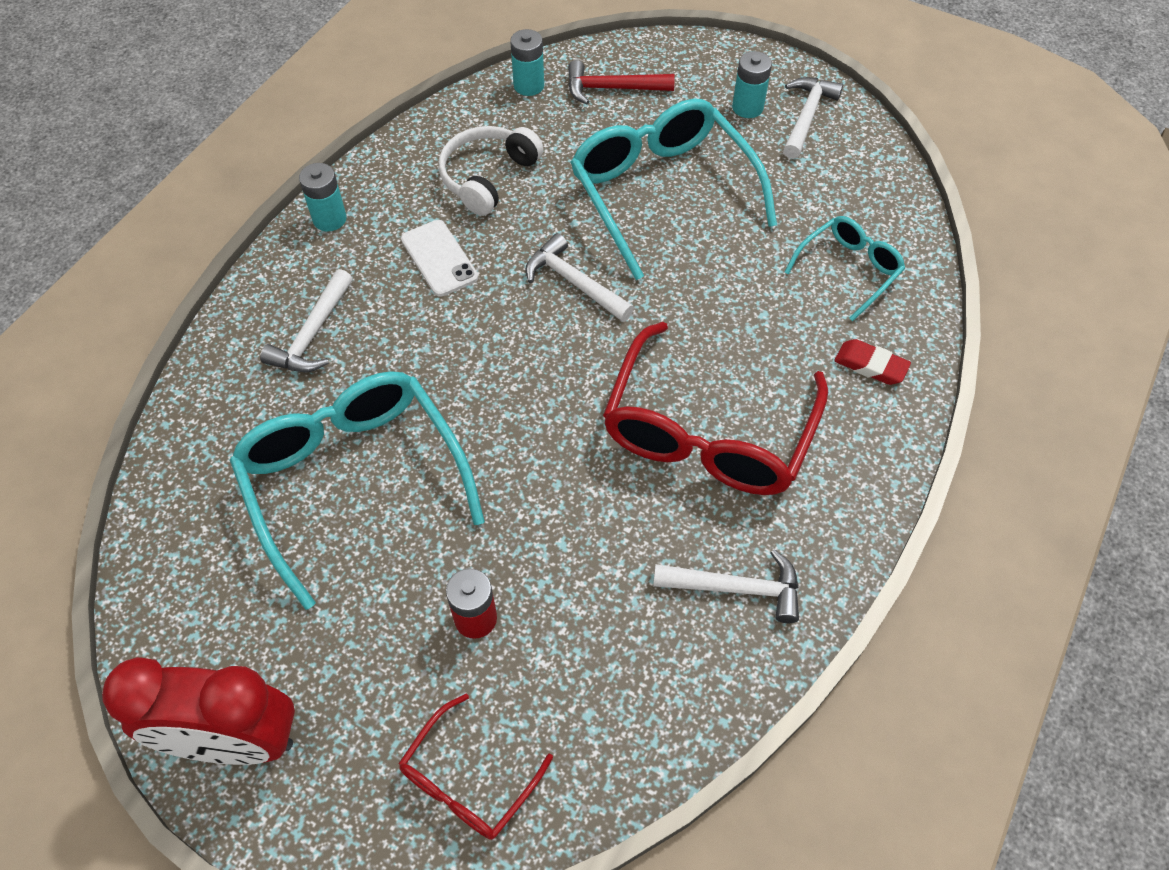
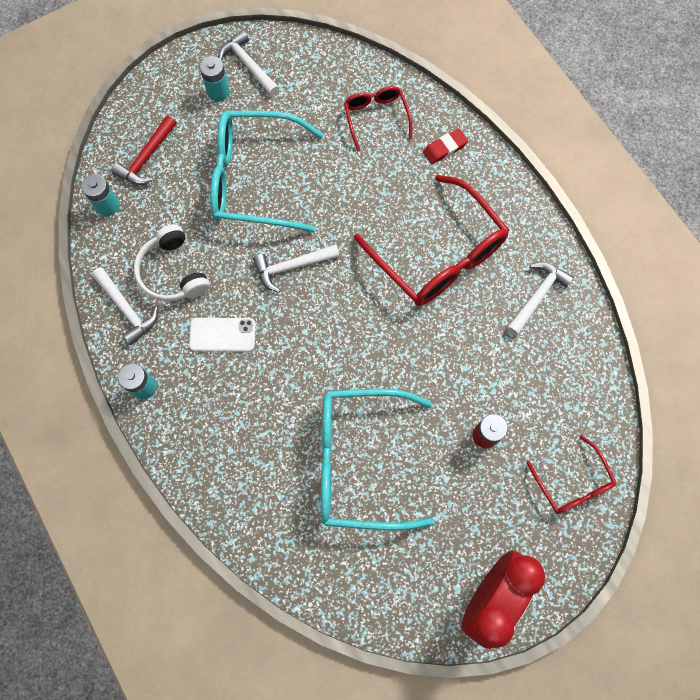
camera: 60 degrees left, 15 degrees up
white hammer [260,269,353,372] -> white hammer moved to [92,267,158,345]
turquoise glasses [785,216,905,321] -> red glasses [344,86,412,151]

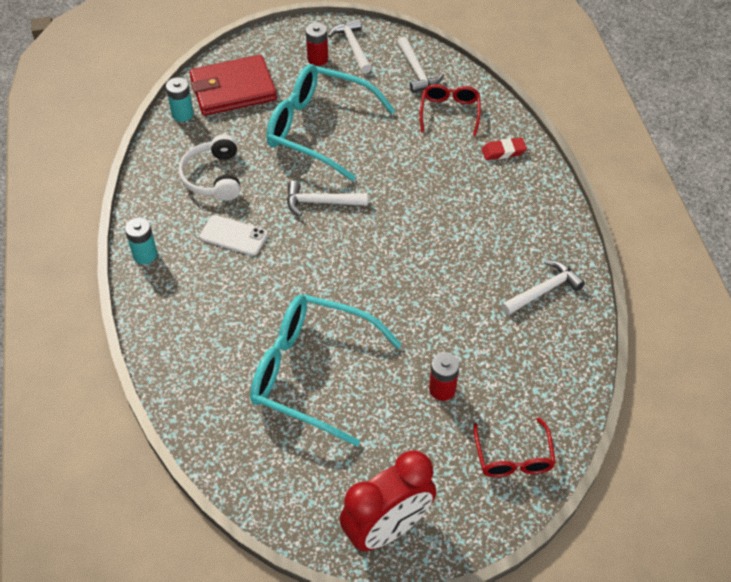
camera: 20 degrees right, 20 degrees down
white hammer [92,267,158,345] -> white hammer moved to [397,37,444,93]
red hammer [111,116,176,185] -> red wallet [189,55,277,116]
turquoise battery [200,56,230,102] -> red battery [306,22,328,66]
red glasses [354,175,509,306] -> none

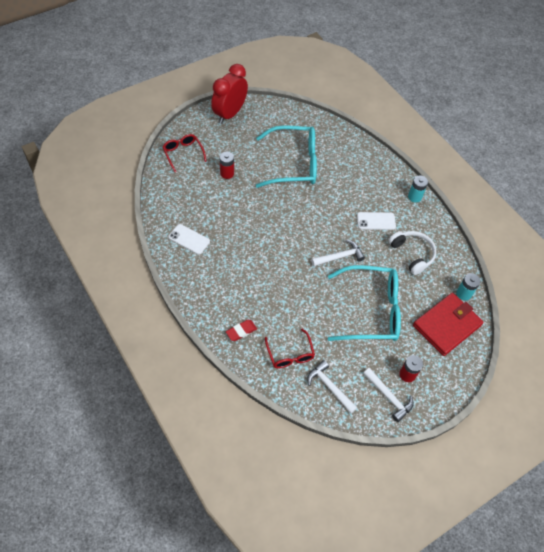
camera: 155 degrees right, 5 degrees up
white hammer [501,261,585,315] -> white phone [168,224,210,255]

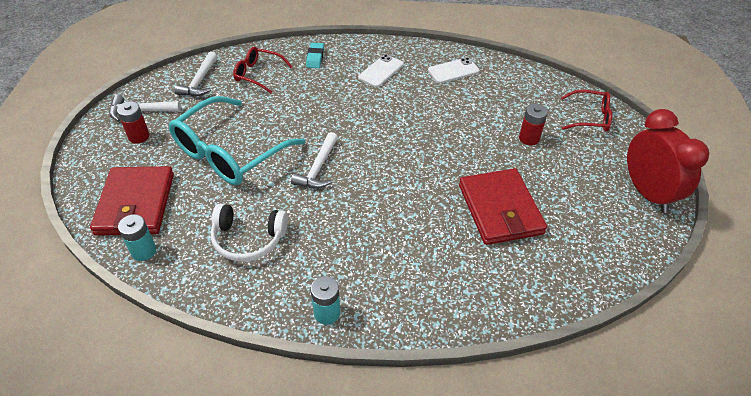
camera: 130 degrees right, 10 degrees down
red eraser [226,320,257,341] -> turquoise eraser [306,43,324,68]
turquoise glasses [256,125,317,188] -> red wallet [459,168,547,245]
white hammer [307,360,357,413] -> white hammer turned 105 degrees clockwise [174,51,217,96]
white phone [357,212,396,230] -> white phone moved to [358,54,404,87]

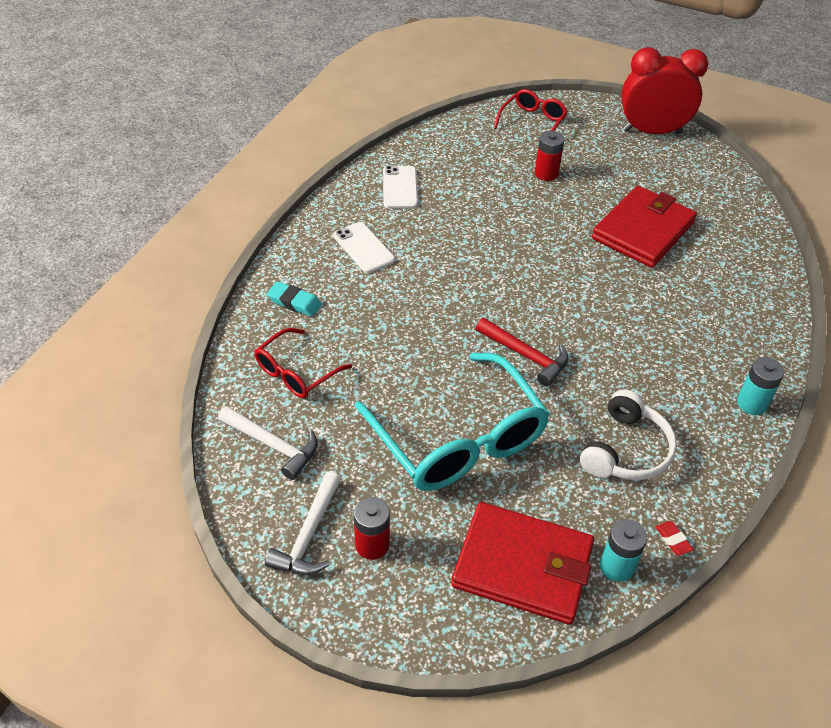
camera: 70 degrees left, 0 degrees up
white hammer [291,132,338,189] -> red hammer [476,318,568,386]
red wallet [459,168,547,245] -> red wallet turned 60 degrees counterclockwise [592,186,697,268]
none -> red eraser [656,521,694,556]

